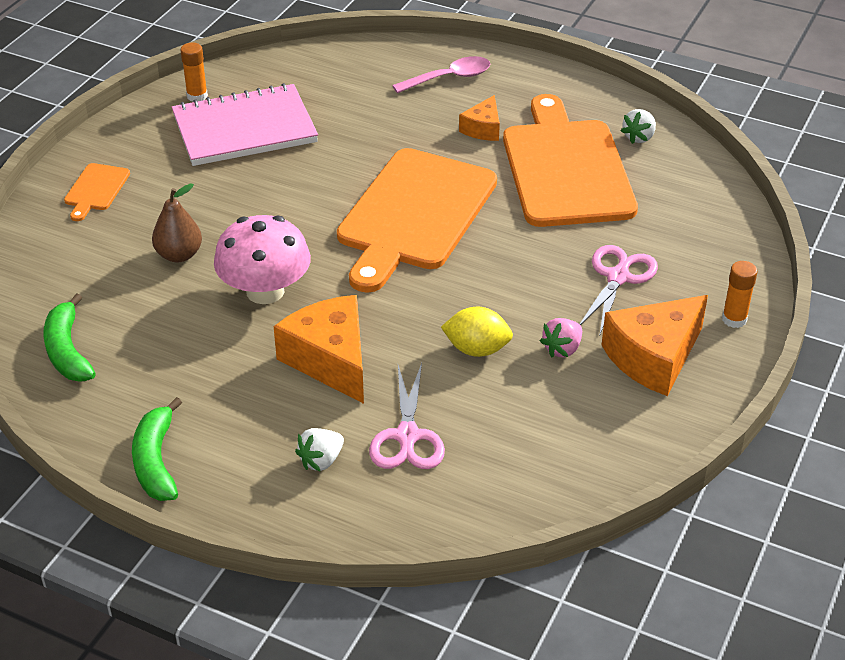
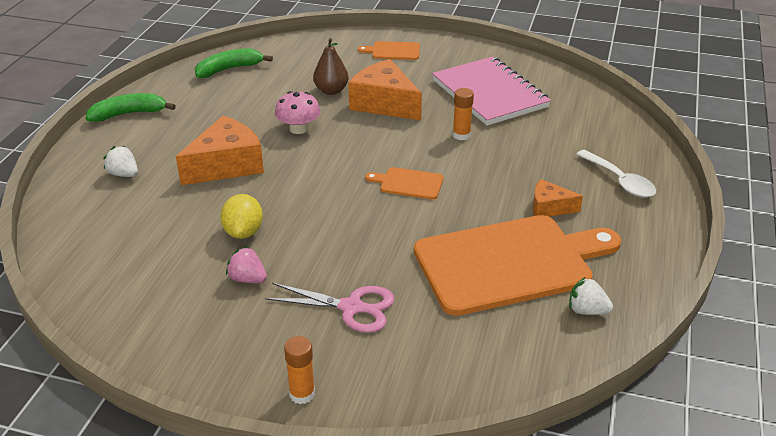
camera: 80 degrees right, 5 degrees down
orange glue stick [180,43,208,102] -> orange glue stick moved to [453,88,474,140]
pink mushroom [214,215,311,304] -> pink mushroom [275,91,321,134], size x0.64
orange cutting board [337,148,497,293] -> orange cutting board [365,167,444,200], size x0.42
pink scissors [369,363,445,469] -> none
pink spoon [392,56,490,93] -> white spoon [576,150,656,197]
orange cheese [602,295,708,396] -> orange cheese moved to [348,59,422,120]

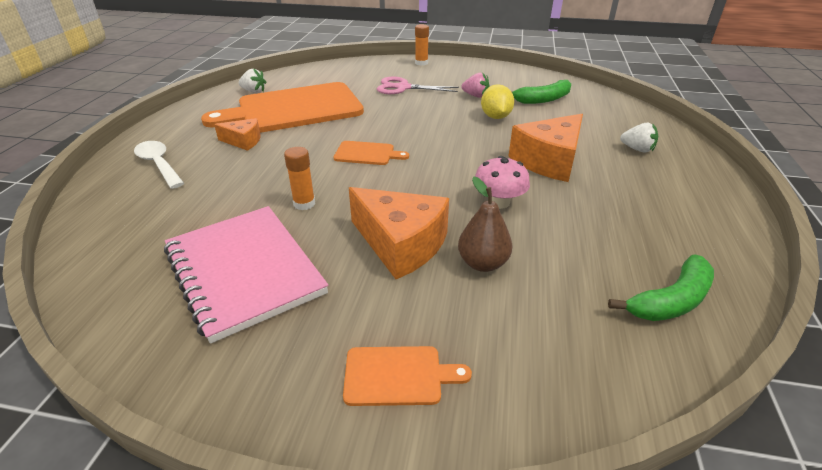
camera: 175 degrees right, 0 degrees up
green banana [86,93,176,122] -> green banana moved to [511,80,571,104]

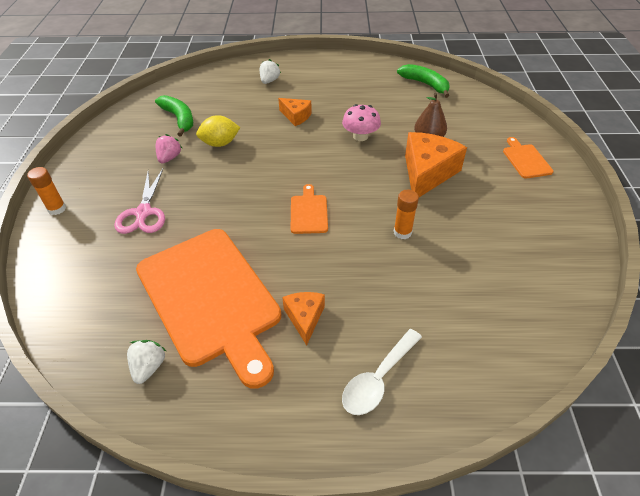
camera: 100 degrees left, 10 degrees up
pink notebook [164,206,328,344] -> none
orange cheese [508,114,583,182] -> orange cheese [278,98,312,126], size x0.55

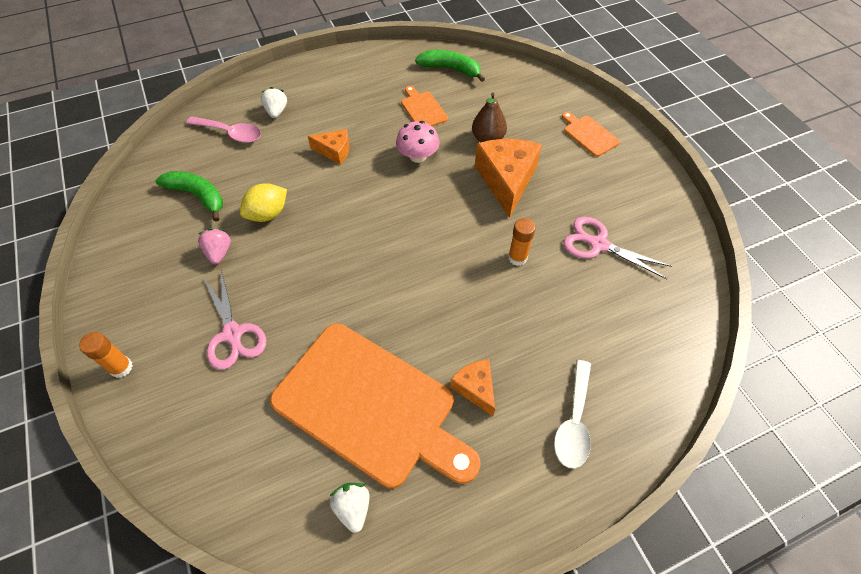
camera: 25 degrees left, 10 degrees up
orange cutting board [291,184,328,234] -> orange cutting board moved to [401,86,448,126]
none -> pink spoon [186,116,261,143]
none -> pink scissors [564,217,672,279]

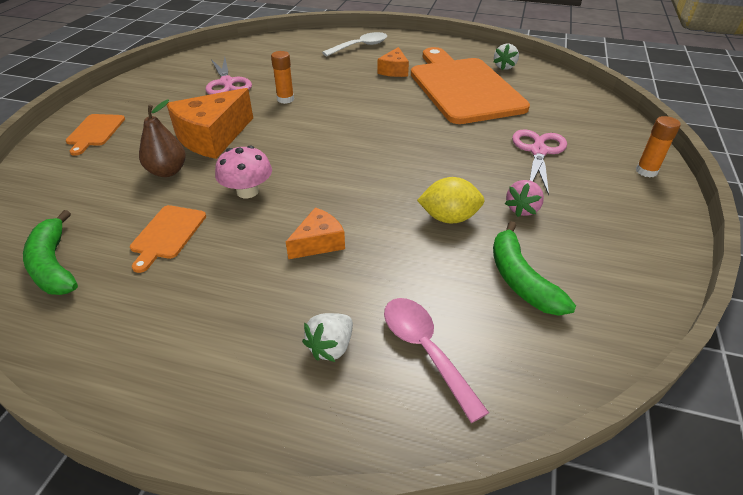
camera: 140 degrees left, 15 degrees down
orange cheese [308,129,350,165] -> orange cheese turned 90 degrees clockwise [286,207,345,259]

